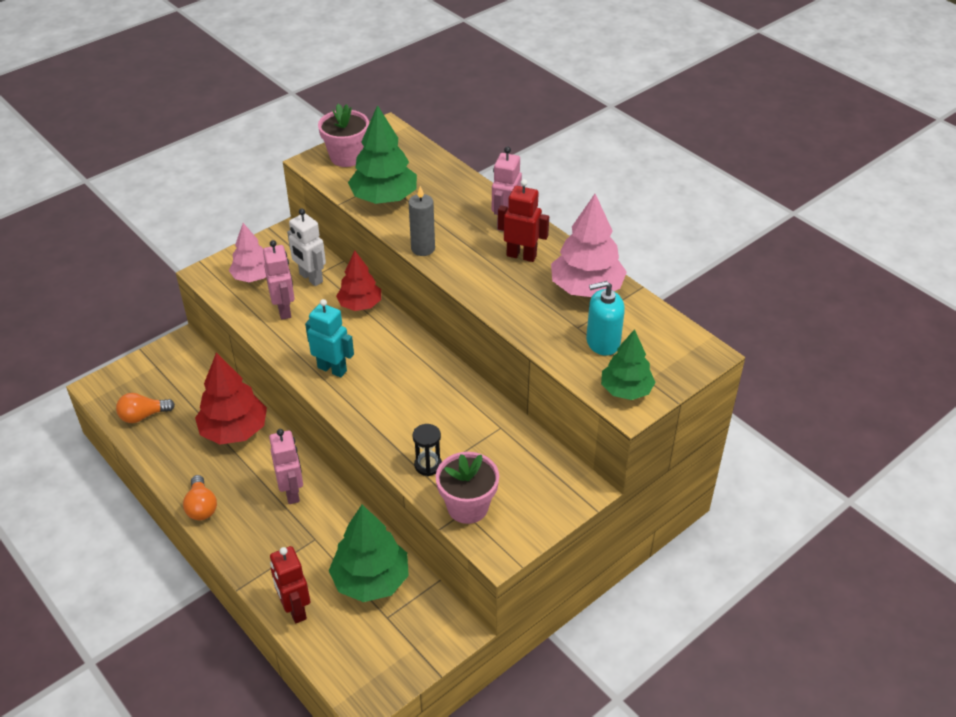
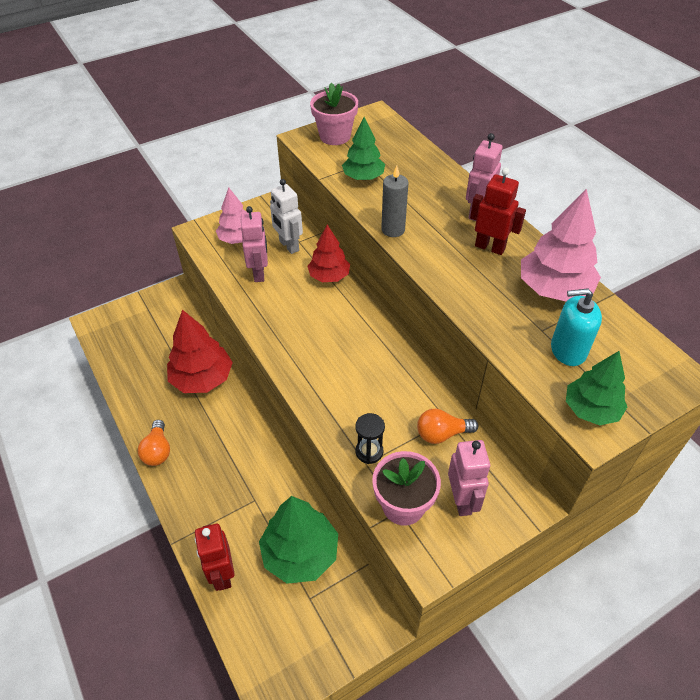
camera: 10 degrees right, 5 degrees up
orange light bulb [116,393,175,423] -> orange light bulb moved to [417,409,478,444]
pink robot [269,429,303,504] -> pink robot moved to [448,440,490,516]
turquoise robot [305,299,354,378] -> none
green tree [348,105,417,204] -> green tree [342,117,385,180], size x0.66

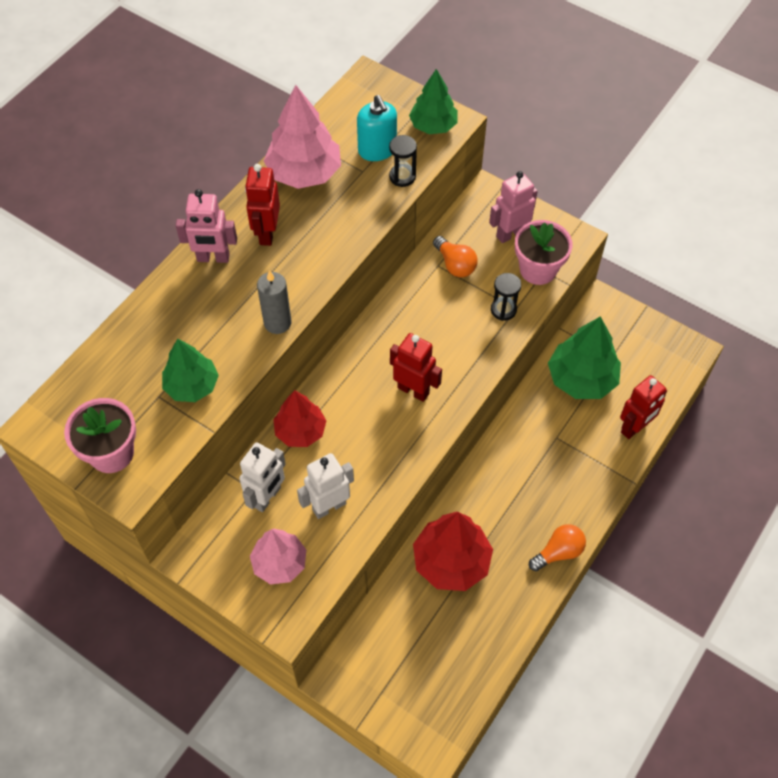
camera: 115 degrees left, 10 degrees up
pink robot [241,206,268,282] -> white robot [297,453,354,519]
none -> black hourglass [389,135,417,187]
none -> red robot [390,333,442,402]

